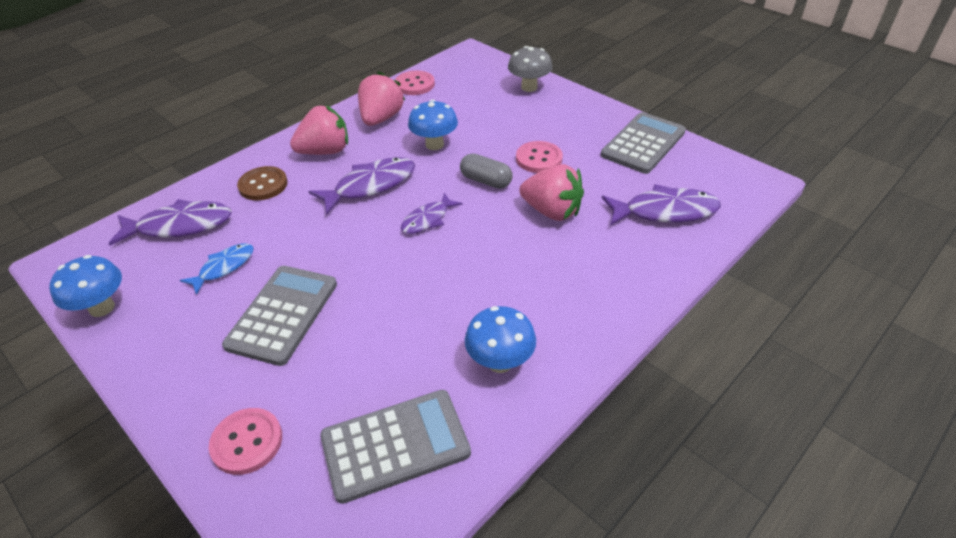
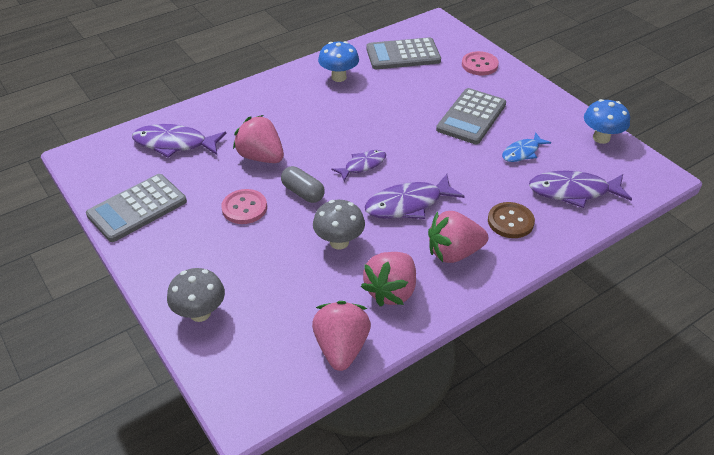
camera: 170 degrees left, 0 degrees up
pink button [395,71,435,95] -> pink strawberry [312,301,371,371]
blue mushroom [408,100,458,150] -> grey mushroom [313,200,365,249]

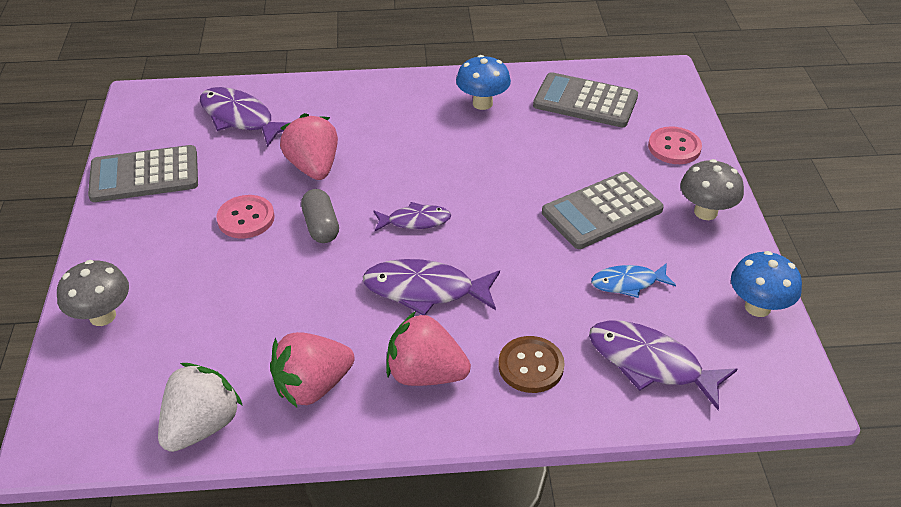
camera: 30 degrees right, 0 degrees up
pink strawberry [312,301,371,371] -> white strawberry [158,363,243,452]
grey mushroom [313,200,365,249] -> grey mushroom moved to [680,159,744,220]

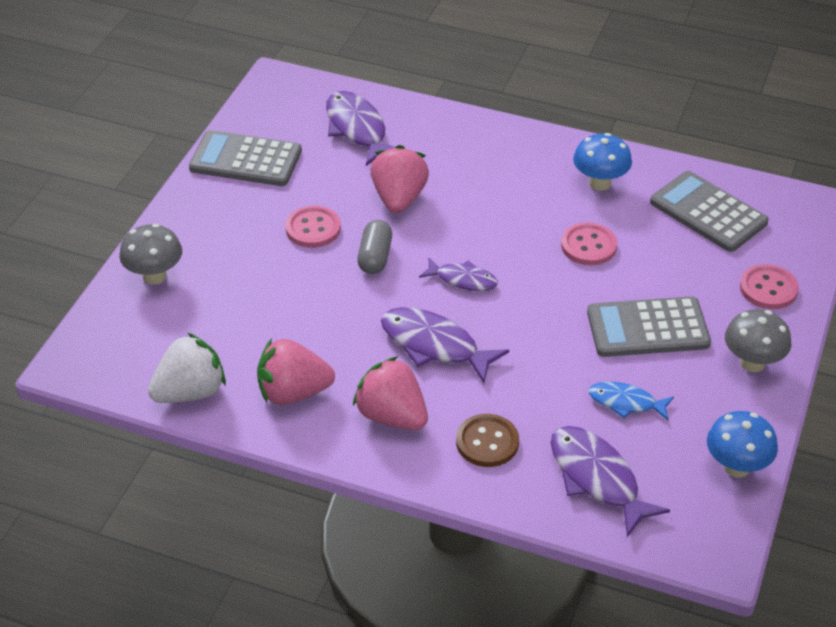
camera: 25 degrees right, 0 degrees up
none -> pink button [561,222,617,265]

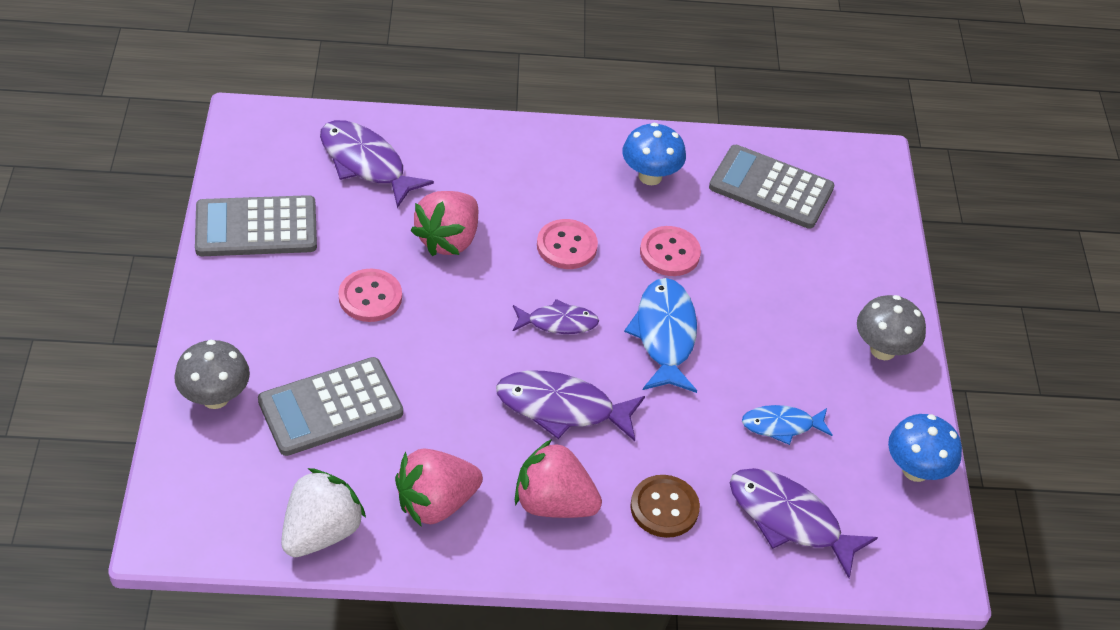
camera: 25 degrees left, 5 degrees up
grey capsule [357,220,392,274] -> none
pink strawberry [371,145,429,213] -> pink strawberry turned 135 degrees counterclockwise [410,191,478,256]
grey calculator [587,296,711,357] -> grey calculator moved to [258,357,403,456]
pink button [740,264,799,309] -> pink button moved to [537,219,598,269]
none -> blue fish [624,278,697,393]

